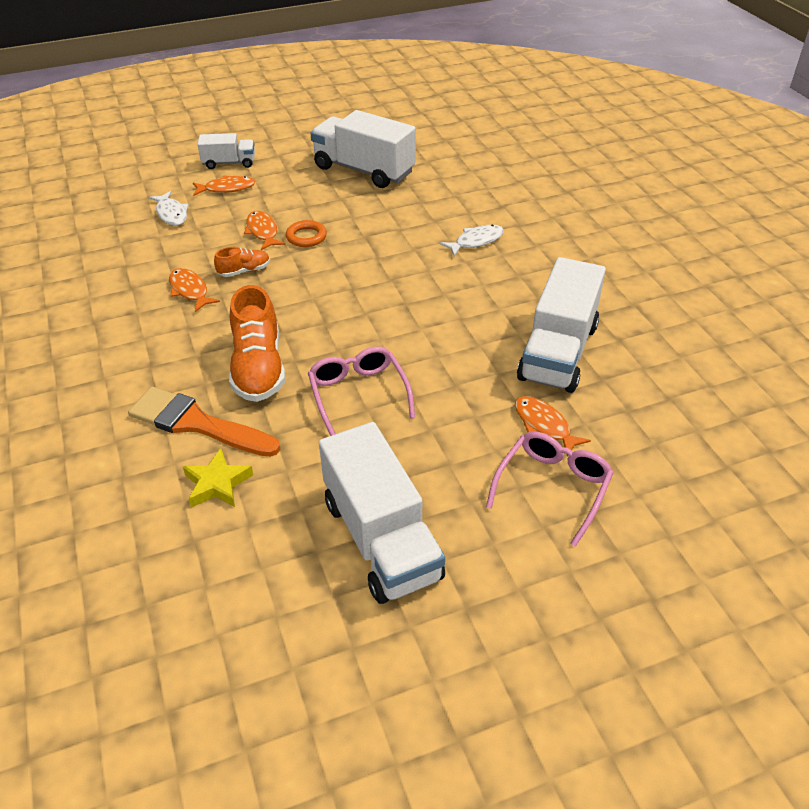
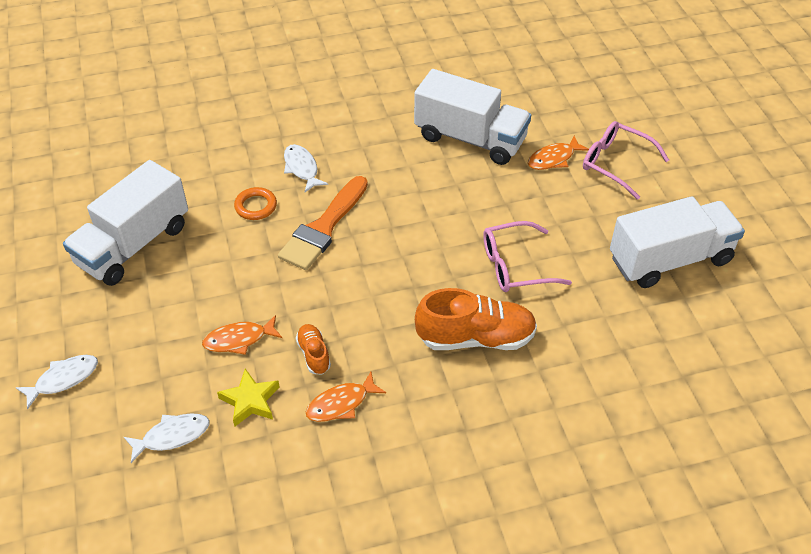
camera: 85 degrees left, 5 degrees up
orange brush [128,387,280,457] -> orange brush moved to [278,176,368,270]
yellow star [183,448,253,508] -> yellow star moved to [217,369,280,427]
orange fish [193,176,256,196] -> none
white truck [197,133,255,169] -> white fish [15,355,98,409]
orange ring [286,220,327,247] -> orange ring moved to [234,187,277,220]

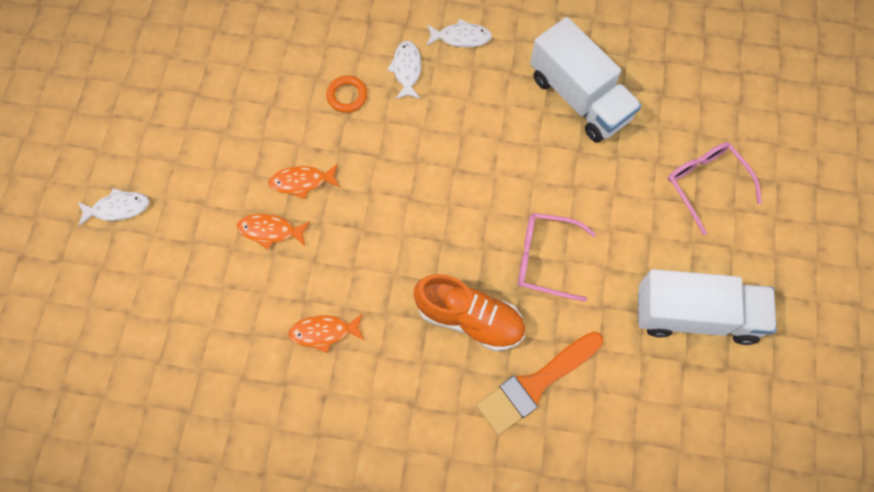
camera: 25 degrees right, 20 degrees up
white truck [63,160,188,286] -> none
white fish [124,413,209,463] -> white fish moved to [426,19,492,47]
yellow star [217,369,280,427] -> none
orange brush [278,176,368,270] -> orange brush moved to [476,332,603,435]
orange shoe [296,324,331,375] -> none
orange fish [528,136,589,170] -> orange fish moved to [268,163,340,199]

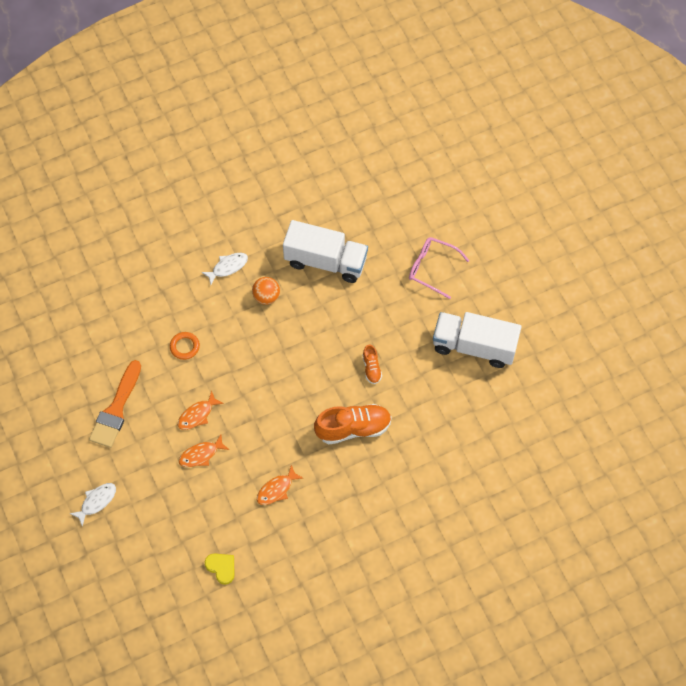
camera: 35 degrees left, 5 degrees down
white fish [387,41,421,99] -> none
orange brush [476,332,603,435] -> orange brush moved to [89,360,141,448]
pink glasses [518,213,596,302] -> orange shoe [362,345,382,384]
white truck [638,269,777,345] -> white truck turned 135 degrees counterclockwise [433,312,521,368]
none -> yellow heart [205,553,235,585]
none -> orange ball [252,277,280,305]

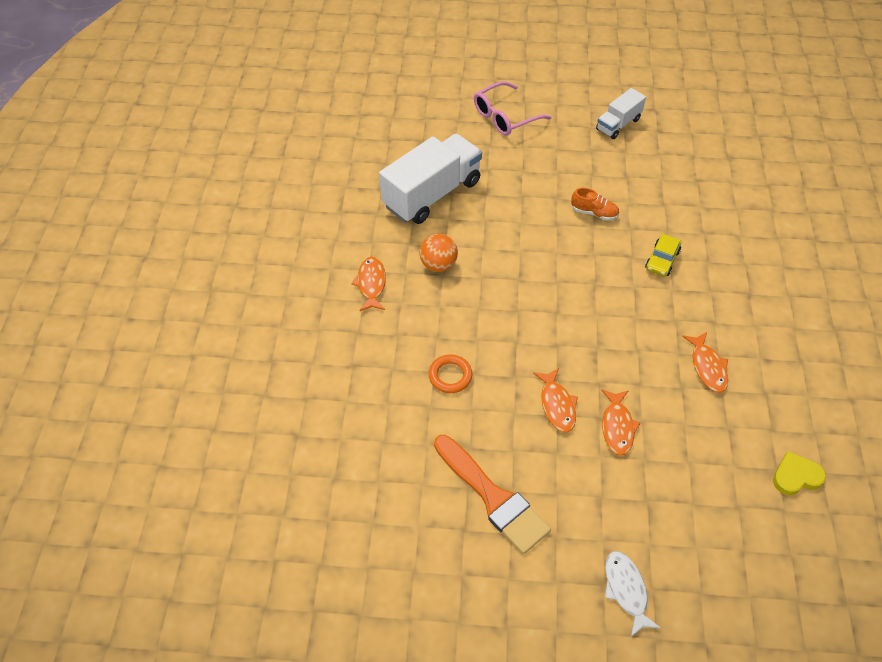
camera: 60 degrees left, 10 degrees down
white fish [202,253,248,285] -> orange fish [351,257,386,311]
orange shoe [314,404,392,444] -> yellow car [645,234,681,277]
white truck [433,312,521,368] -> white truck [596,88,646,139], size x0.53

